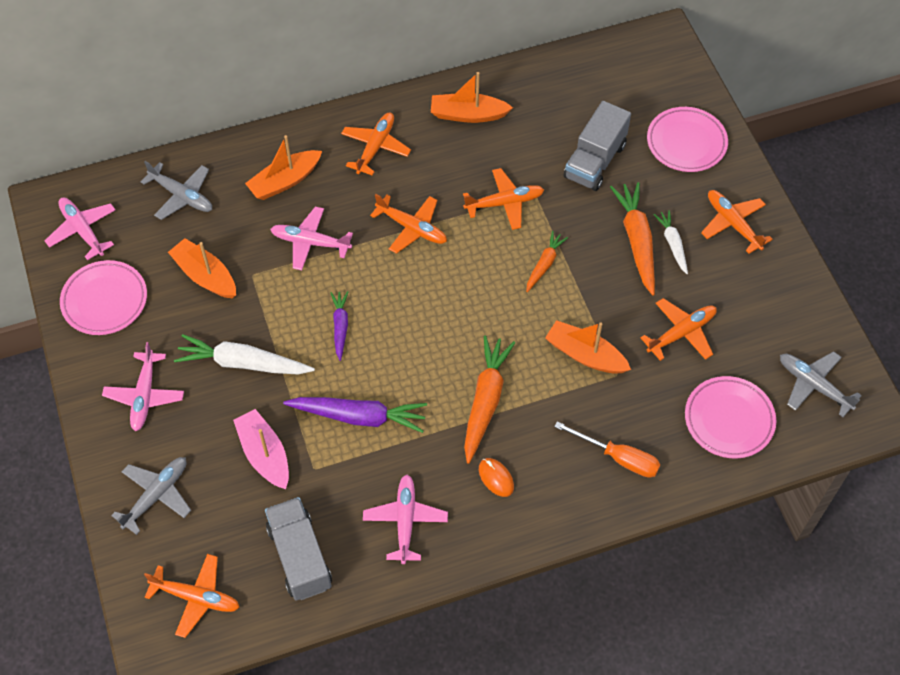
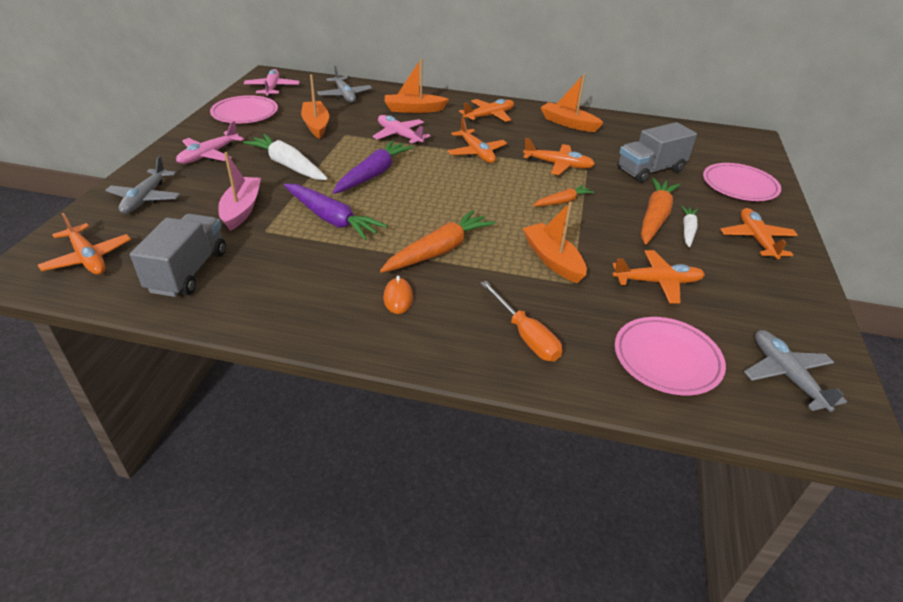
camera: 30 degrees right, 20 degrees down
grey plane [111,457,191,535] -> grey plane turned 120 degrees clockwise [105,156,180,214]
purple carrot [330,291,348,361] -> purple carrot [333,140,414,194], size x1.75
pink plane [363,475,448,564] -> none

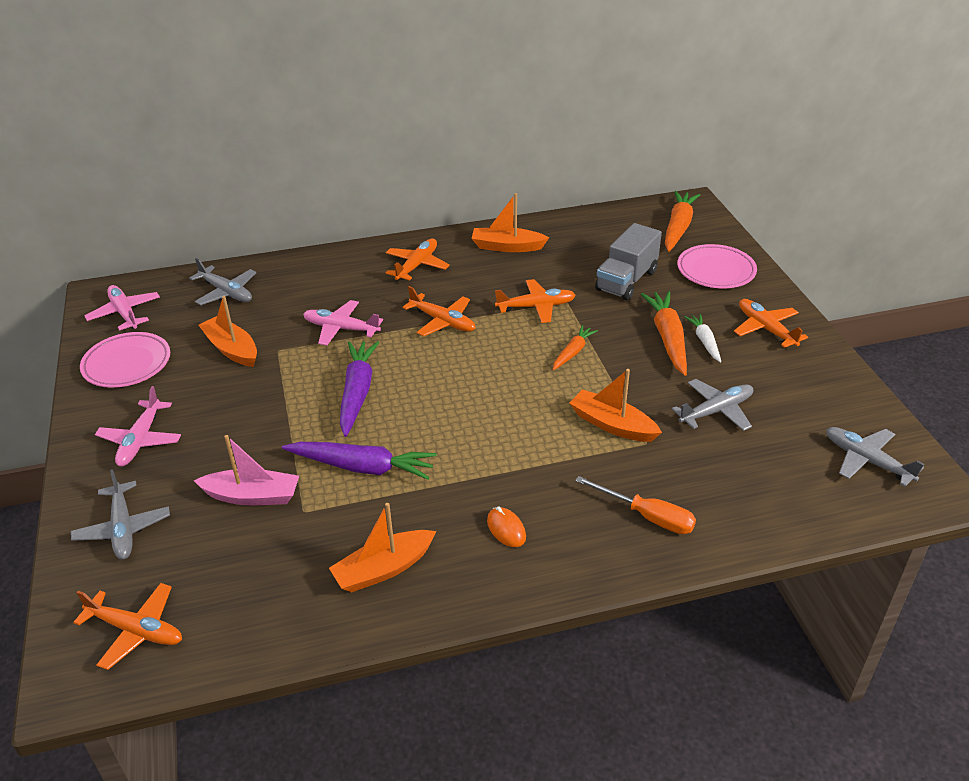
camera: 25 degrees left, 0 degrees up
grey truck [130,214,226,297] -> none
pink boat [218,152,261,231] -> pink boat turned 120 degrees clockwise [194,435,299,505]
white carrot [243,134,328,180] -> none
orange carrot [380,210,495,273] -> orange carrot moved to [665,191,700,252]
orange boat [385,58,449,113] -> orange boat moved to [329,503,436,592]
orange plane [612,250,705,303] -> grey plane [672,379,753,431]
pink plate [615,317,726,395] -> none

